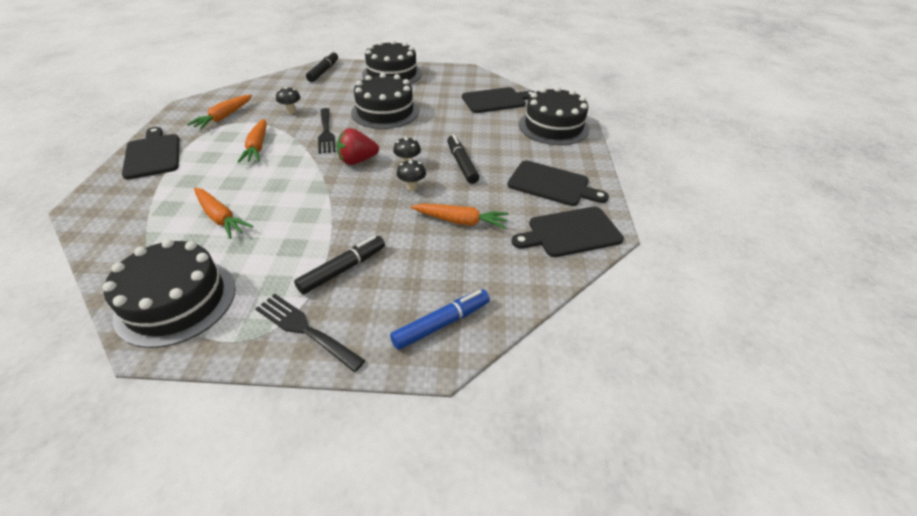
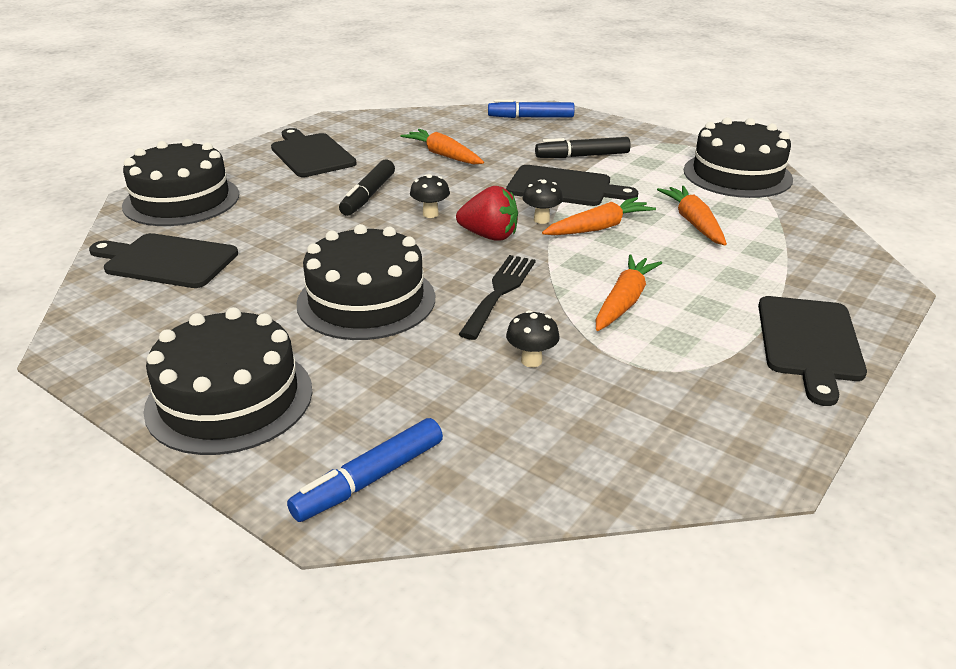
camera: 145 degrees left, 10 degrees down
orange carrot [187,95,252,129] -> orange carrot moved to [542,197,656,235]
black fork [255,294,366,372] -> none
black marker [306,51,338,82] -> blue marker [287,418,443,522]
black mushroom [397,159,426,191] -> black mushroom moved to [523,180,563,224]
black cutting board [511,206,624,257] -> black cutting board moved to [506,165,638,206]

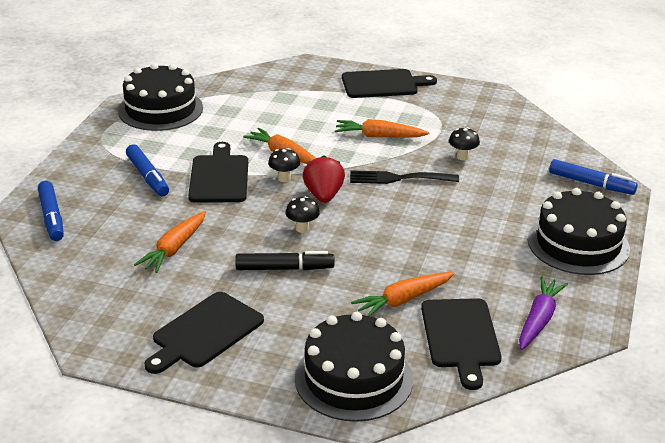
camera: 110 degrees left, 0 degrees up
black cake [296,224,435,340] -> none
black marker [535,137,631,158] -> blue marker [126,144,169,196]
orange carrot [657,186,727,245] -> orange carrot moved to [351,272,454,316]
none -> purple carrot [519,276,568,350]

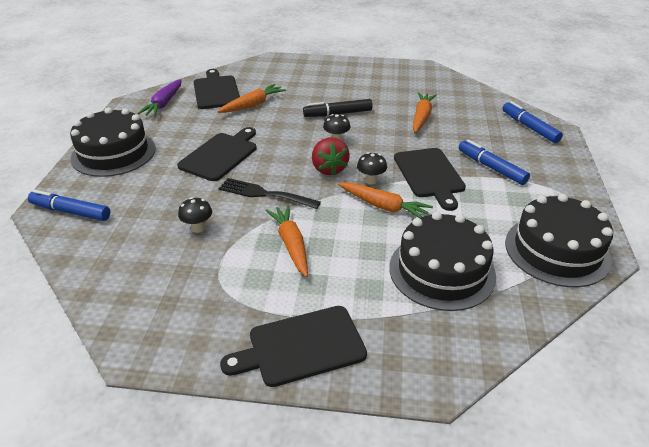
camera: 170 degrees right, 5 degrees up
black cutting board [144,292,264,374] -> black cutting board moved to [177,127,257,181]
black cake [295,312,413,422] -> black cake moved to [389,212,496,311]
orange carrot [335,119,430,138] -> orange carrot turned 105 degrees counterclockwise [265,205,308,277]
black fork [350,170,459,184] -> black fork turned 150 degrees counterclockwise [219,178,321,209]

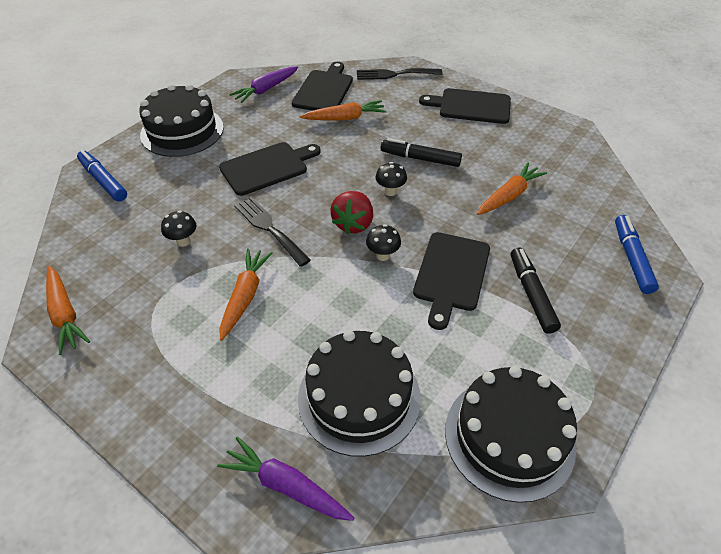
camera: 30 degrees right, 10 degrees up
black cutting board [220,306,367,387] -> black cutting board moved to [419,88,511,124]
orange carrot [338,182,433,218] -> orange carrot moved to [46,266,90,355]
blue marker [459,139,530,185] -> black marker [511,247,561,334]
none -> purple carrot [217,437,354,521]
none -> black fork [357,68,443,80]

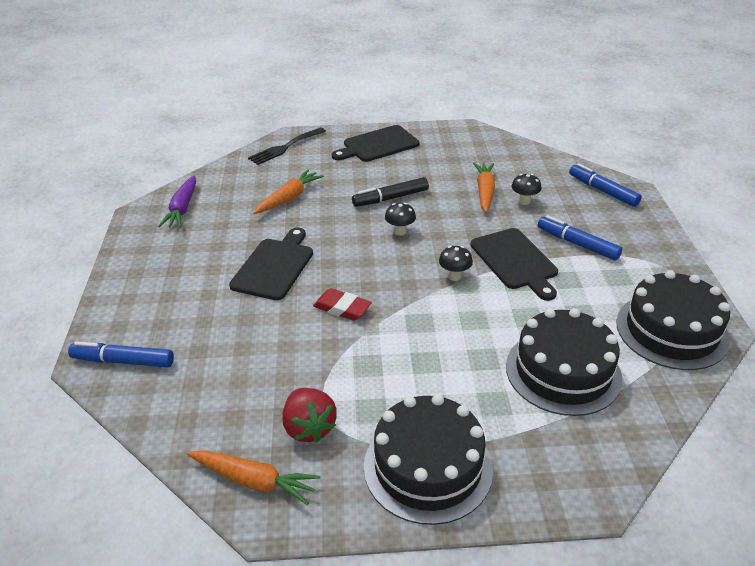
camera: 40 degrees left, 10 degrees down
black cake [139,84,224,157] -> black cake moved to [364,394,493,525]
black mushroom [161,211,196,247] -> black mushroom moved to [512,174,541,205]
purple carrot [217,437,354,521] -> none
orange carrot [220,248,273,341] -> none
black fork [234,197,311,267] -> red eraser [313,288,372,321]
black cutting board [292,62,353,111] -> none
red strawberry [330,191,373,234] -> red strawberry moved to [282,388,337,443]
black marker [511,247,561,334] -> blue marker [538,215,622,260]

